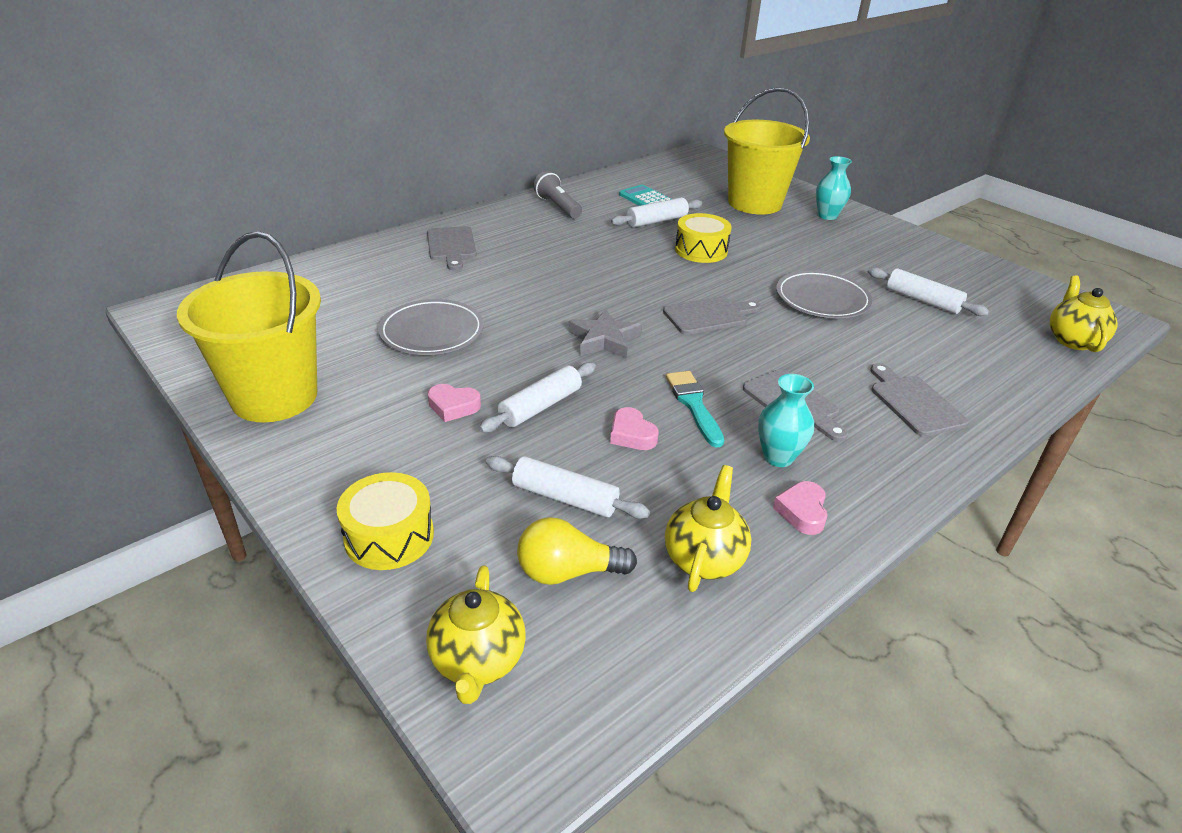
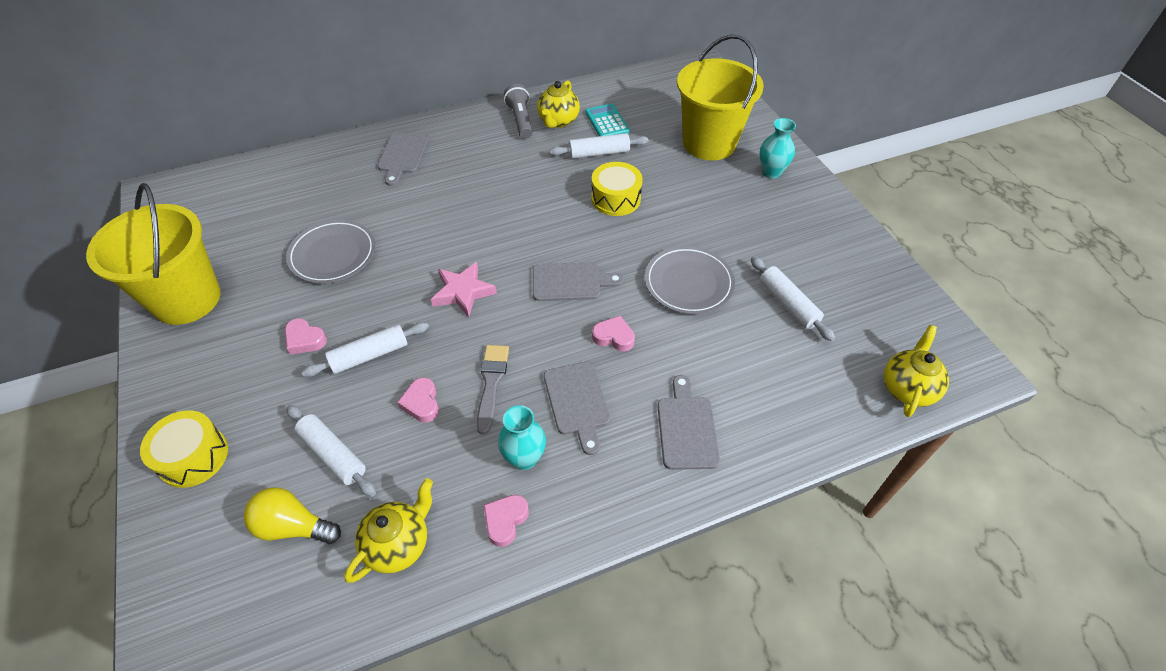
camera: 20 degrees right, 15 degrees up
yellow teapot [426,566,526,704] -> yellow teapot moved to [537,80,580,128]
grey star [568,309,642,359] -> pink star [431,262,497,317]
turquoise brush [666,371,724,448] -> grey brush [477,345,509,435]
none -> pink heart [592,316,635,352]

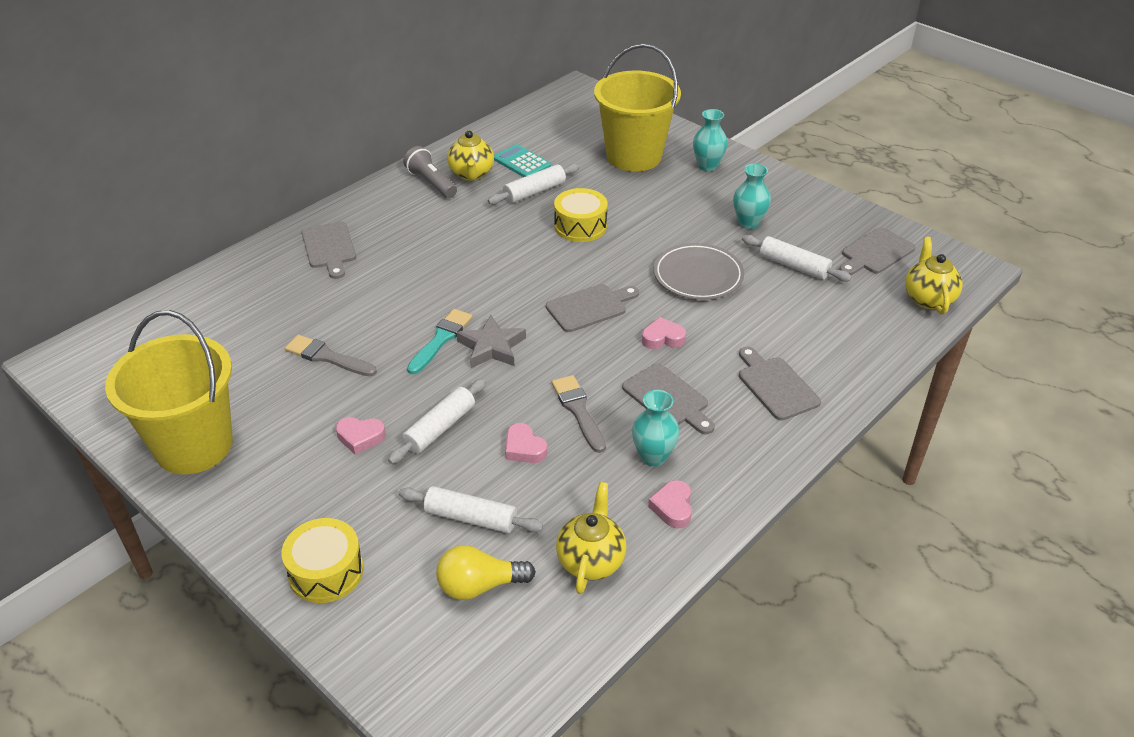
camera: 25 degrees left, 10 degrees down
grey plate [286,220,375,283] -> grey brush [285,335,377,377]
pink star [431,262,497,317] -> grey star [456,315,526,368]
none -> turquoise brush [407,309,472,374]
none -> turquoise vase [733,164,771,229]
none -> grey cutting board [839,227,915,275]

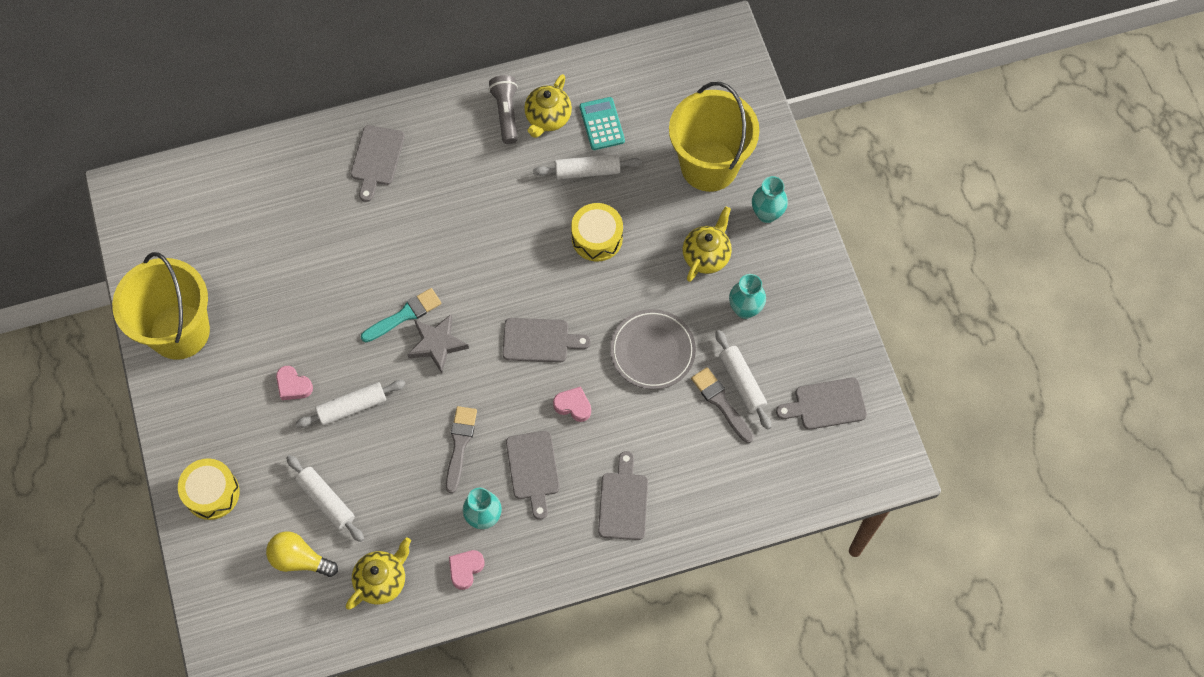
camera: 30 degrees right, 25 degrees up
grey brush [285,335,377,377] -> grey brush moved to [691,367,754,443]
pink heart [505,423,547,463] -> none
yellow teapot [905,237,963,314] -> yellow teapot moved to [682,207,732,282]

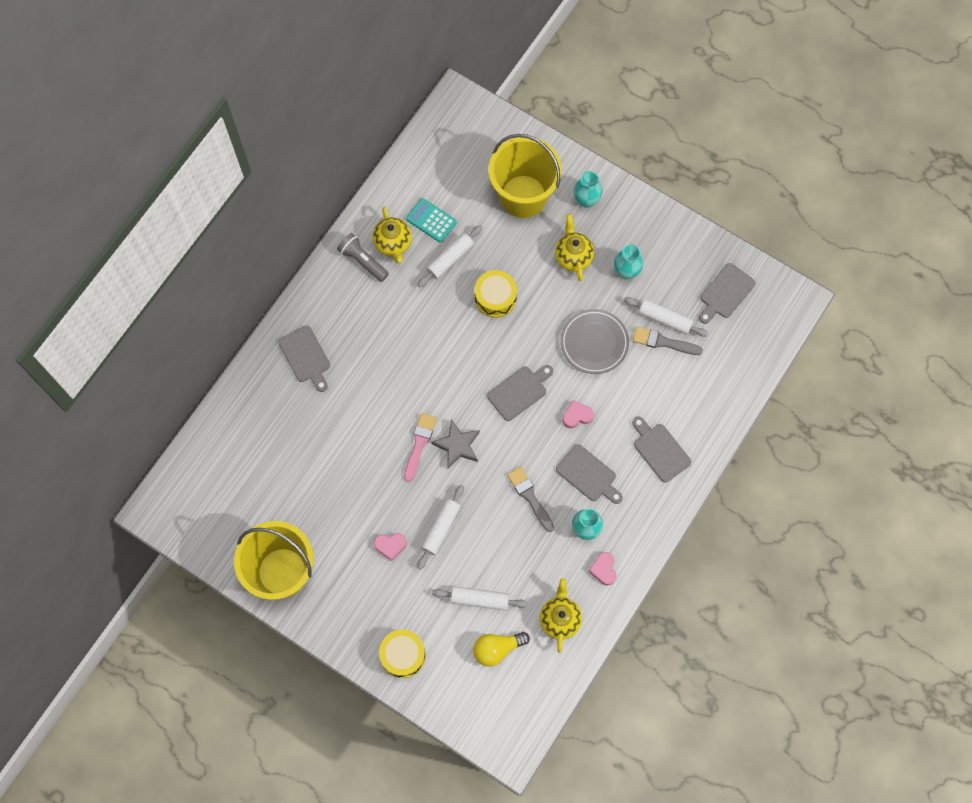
camera: 40 degrees left, 5 degrees up
turquoise brush [361,288,441,342] -> pink brush [404,413,437,482]

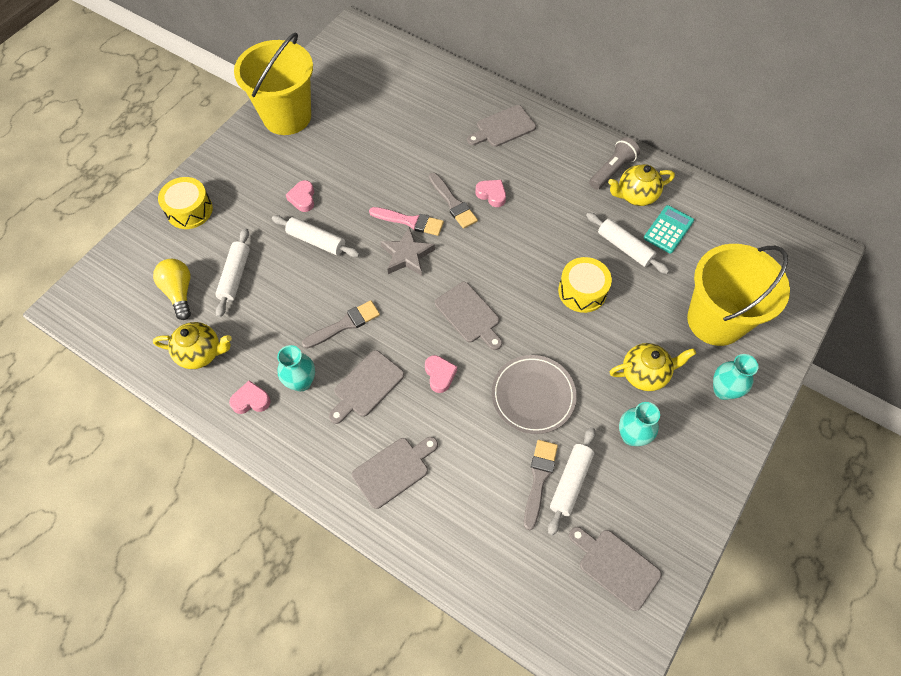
camera: 90 degrees right, 10 degrees down
none -> grey brush [429,173,478,229]
none -> pink heart [475,180,506,207]

